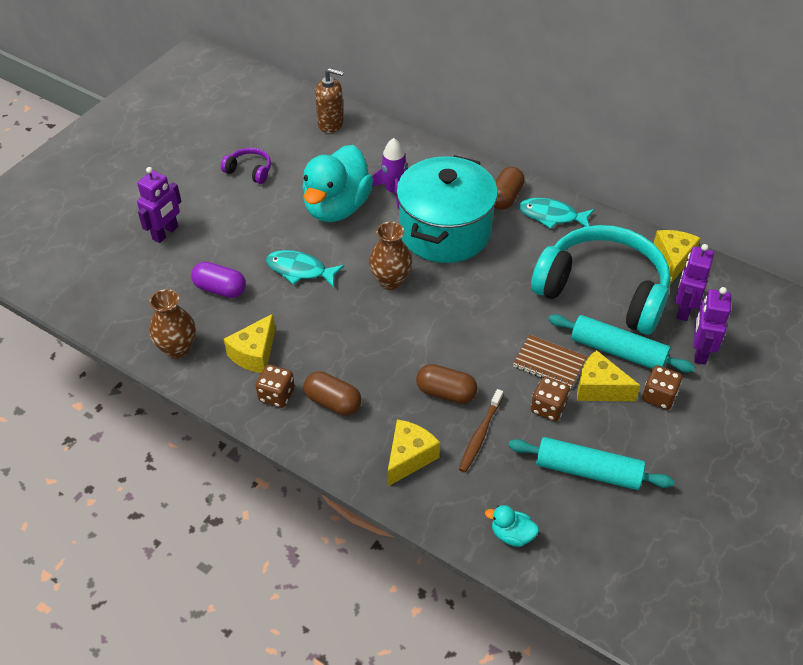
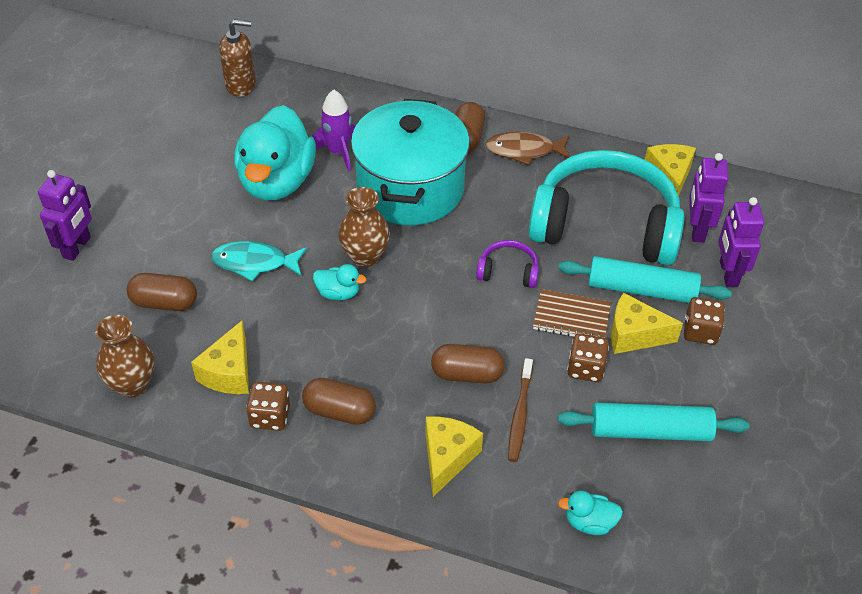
camera: 15 degrees left, 0 degrees up
purple capsule [191,262,246,298] -> brown capsule [127,273,197,311]
purple headphones [221,148,271,184] -> purple headphones moved to [476,240,539,288]
turquoise fish [519,198,594,229] -> brown fish [485,132,571,165]
none -> turquoise duck [313,264,367,300]

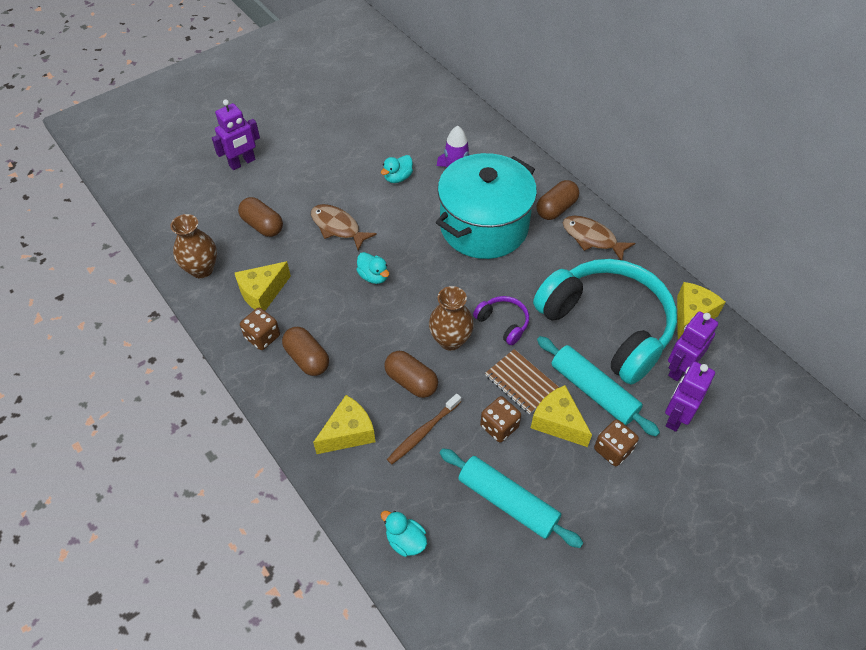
camera: 35 degrees right, 5 degrees up
turquoise fish [211,241,307,282] -> brown fish [311,204,377,251]
brown soap dispenser [219,19,256,97] -> none
turquoise duck [234,105,316,201] -> turquoise duck [381,155,413,183], size x0.42
brown vase [338,187,390,267] -> brown vase moved to [429,286,474,351]

